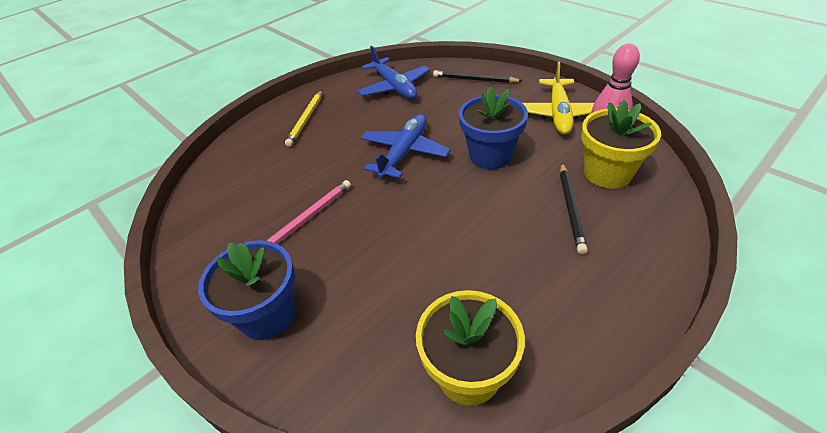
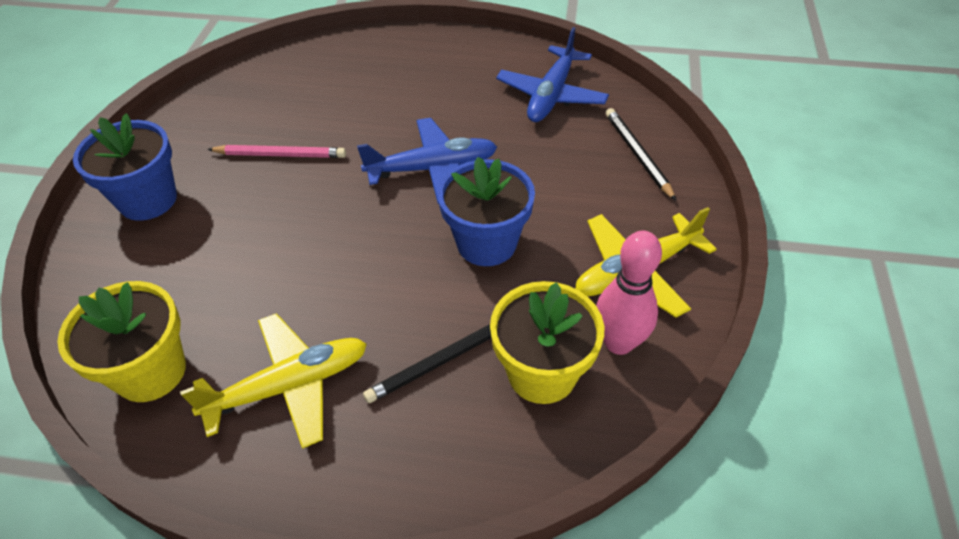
camera: 50 degrees right, 5 degrees up
yellow pencil [285,90,322,147] -> none
none -> yellow plane [180,313,367,449]

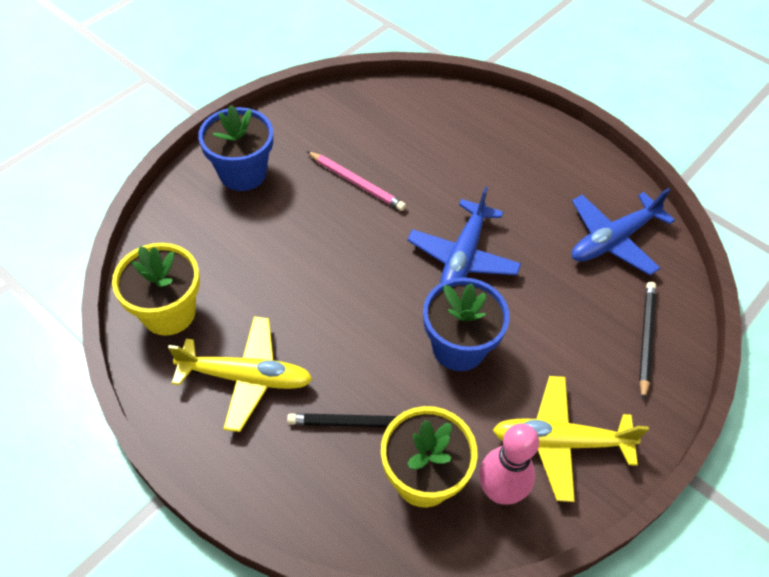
camera: 30 degrees right, 5 degrees up
blue plane [357,118,497,204] -> blue plane turned 90 degrees clockwise [407,186,521,283]

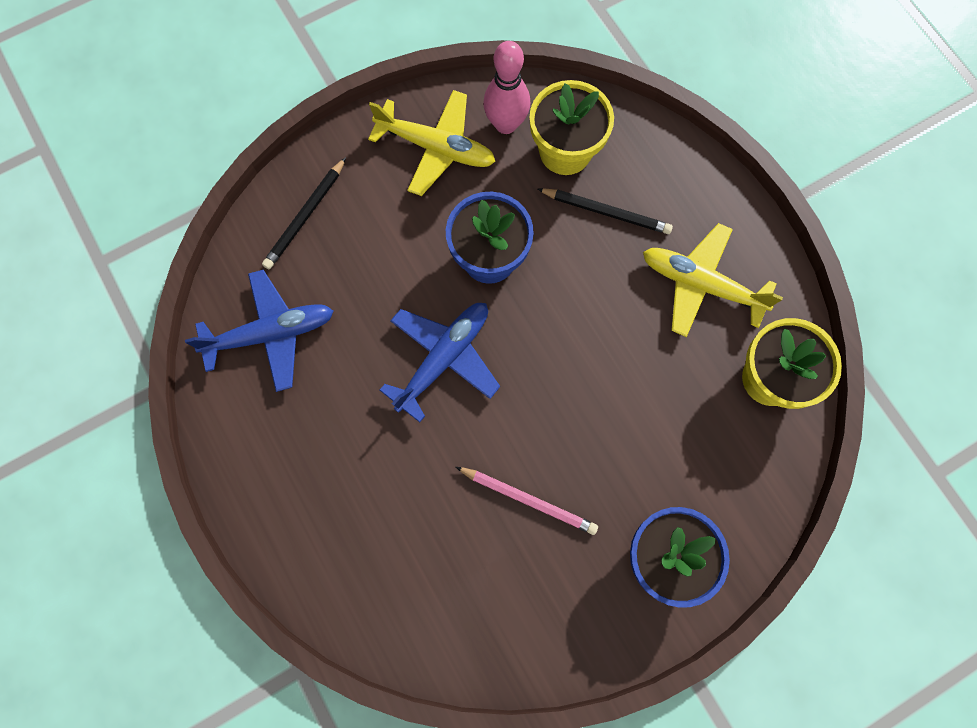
camera: 160 degrees left, 20 degrees up
pink pencil [307,151,406,211] -> pink pencil turned 150 degrees clockwise [456,467,598,535]

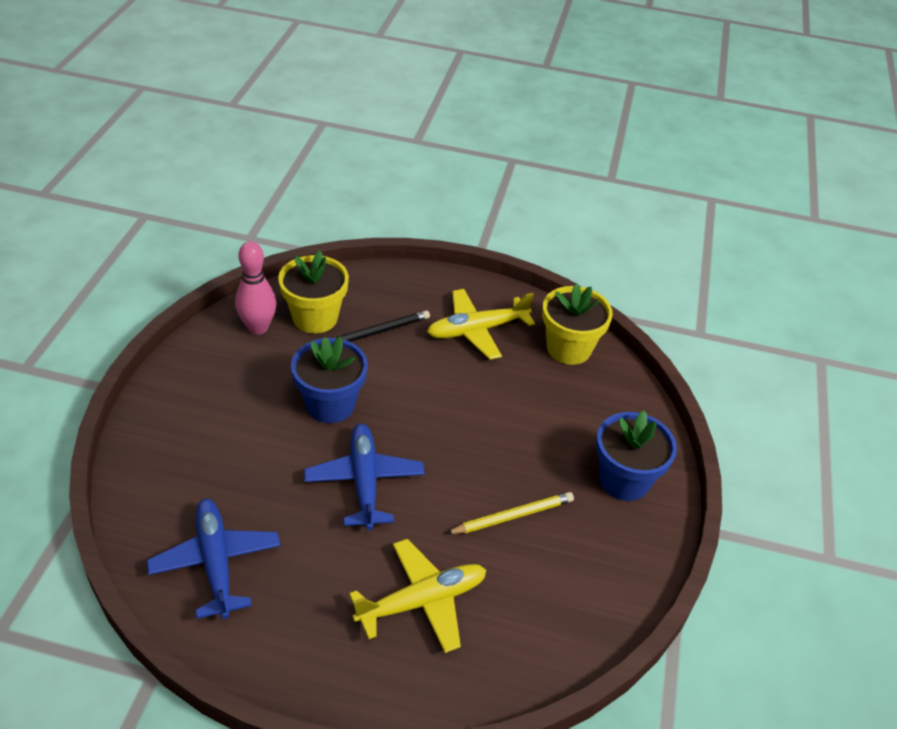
camera: 50 degrees left, 30 degrees down
blue plane [185,270,333,392] -> blue plane turned 45 degrees counterclockwise [147,499,280,619]
black pencil [262,157,346,270] -> none
yellow plane [368,90,496,196] -> yellow plane moved to [349,539,486,653]
pink pencil [456,467,598,535] -> yellow pencil [446,492,574,534]

